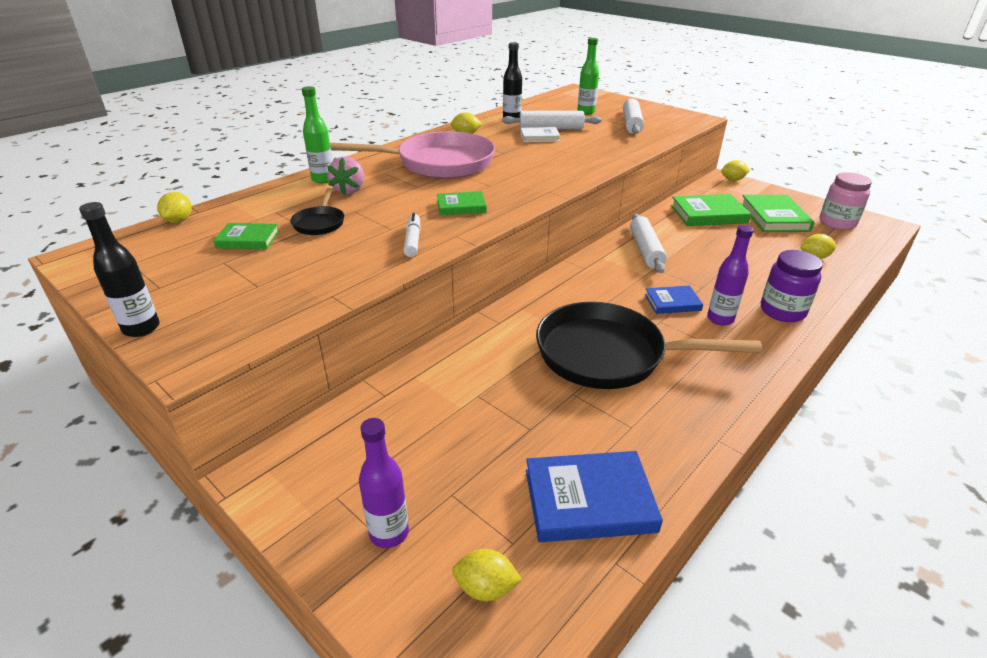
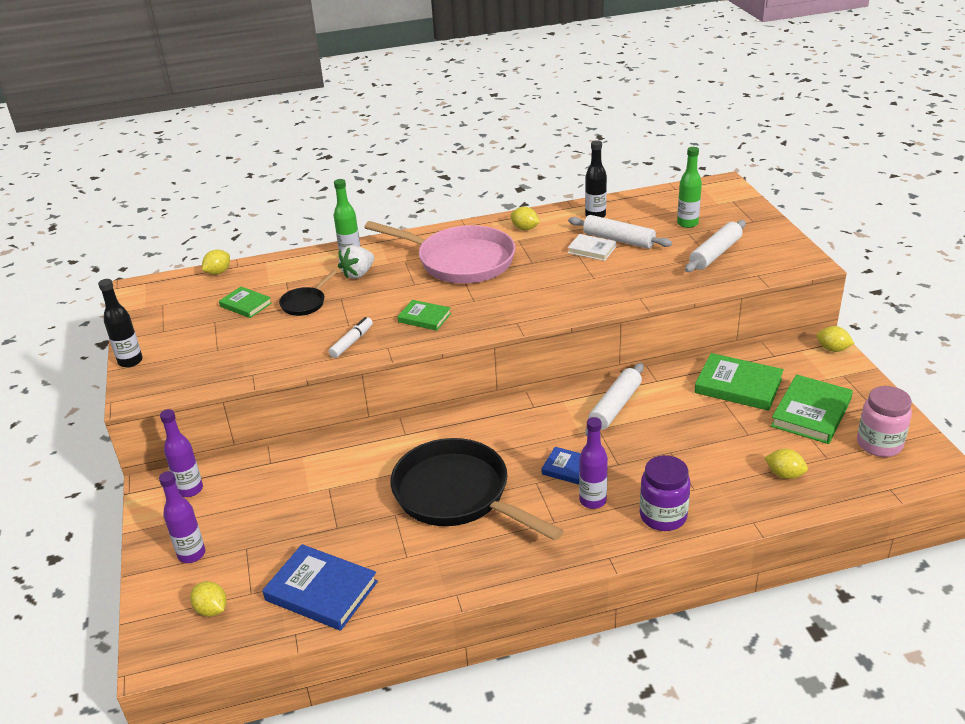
camera: 35 degrees right, 0 degrees up
pink strawberry [327,156,364,195] -> white strawberry [338,245,374,279]
none -> purple bottle [160,409,203,497]

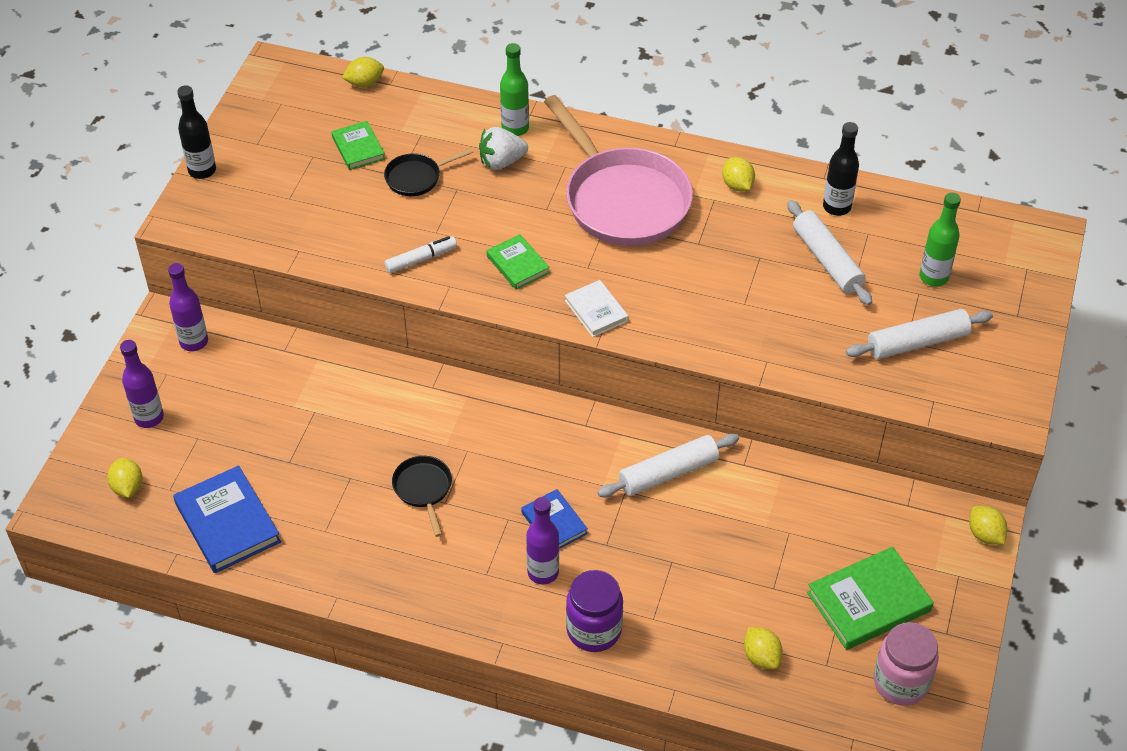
camera: 30 degrees right, 15 degrees up
black pan [390,438,564,541] -> black pan [392,456,452,537], size x0.45
white book [568,234,616,261] -> white book moved to [565,280,628,337]
green book [694,353,784,411] -> none

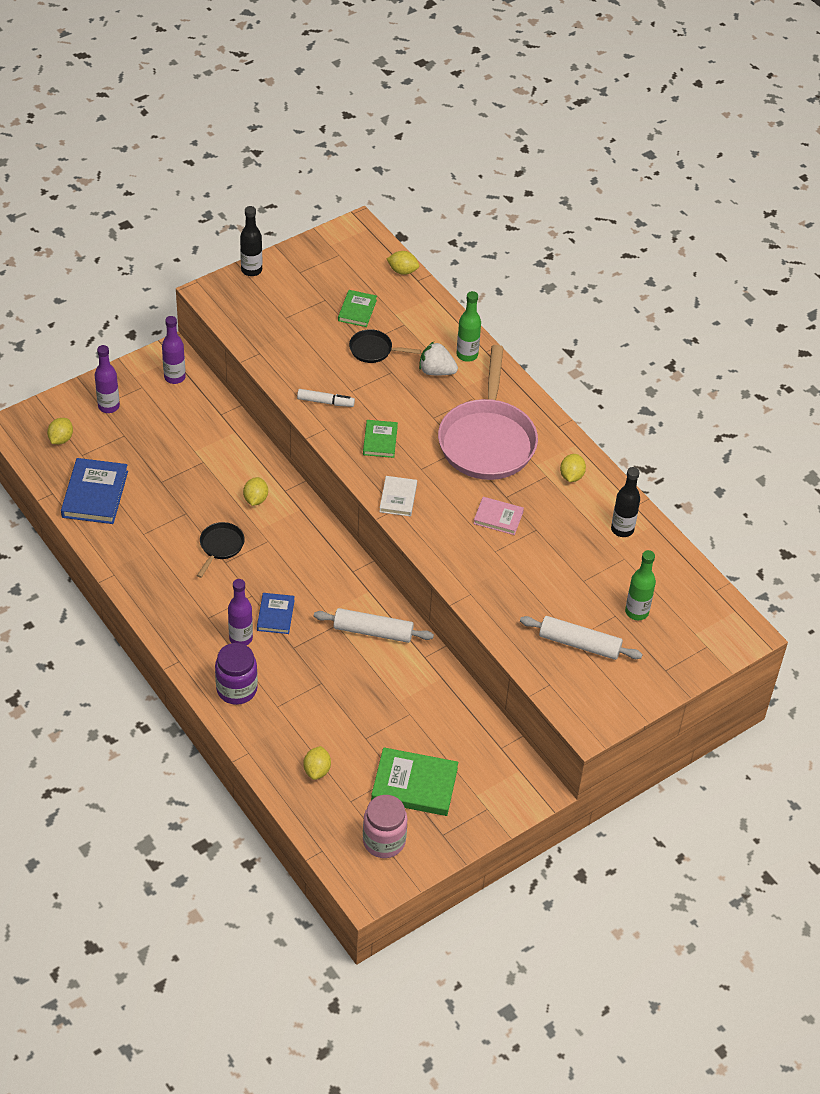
camera: 35 degrees right, 0 degrees up
white rolling pin [787,200,872,305] -> none
yellow lemon [969,506,1007,545] -> yellow lemon moved to [243,477,268,506]
none -> pink book [473,497,524,535]

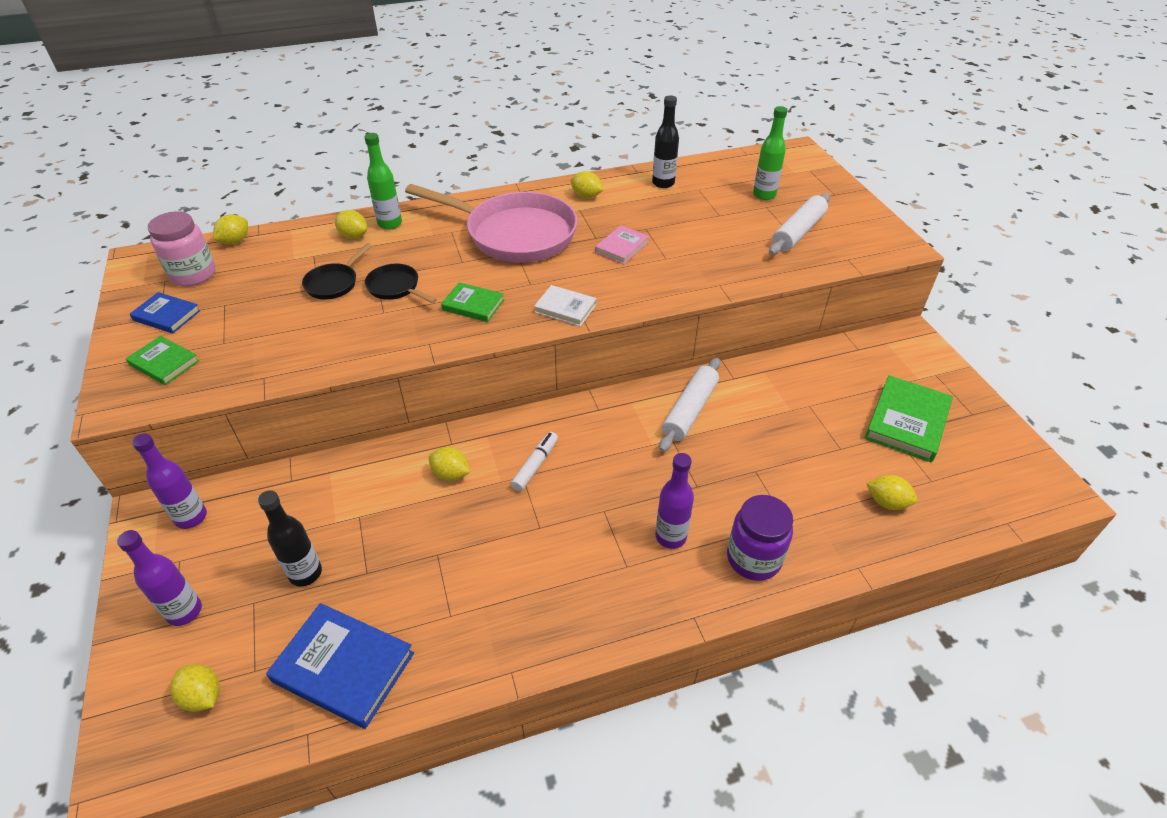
camera: 70 degrees left, 5 degrees down
black pan [197,522,245,578] -> black pan moved to [365,263,437,303]
black bottle [240,206,262,276] -> black bottle moved to [258,490,322,587]
blue book [257,593,295,634] -> blue book moved to [130,292,200,333]
white marker [297,389,355,407] -> white marker moved to [511,432,558,491]
green book [338,290,377,327] -> green book moved to [126,336,199,385]
pink jar [363,795,407,858] -> pink jar moved to [147,211,216,286]
white strawberry [419,342,458,375] -> none
none -> yellow lemon [335,210,367,239]

